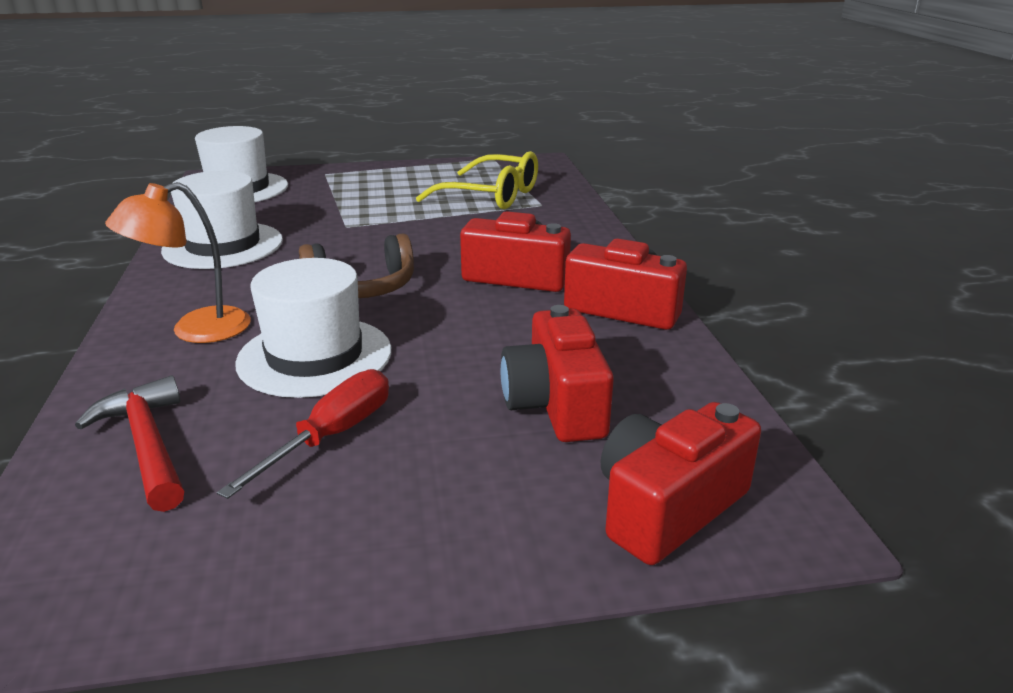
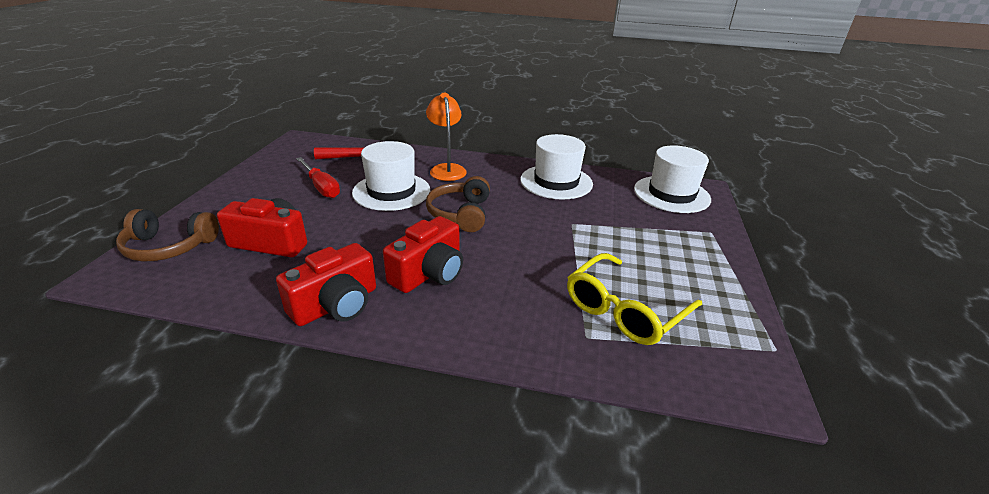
camera: 110 degrees right, 5 degrees up
red camera [601,402,761,565] -> brown headphones [116,209,219,261]

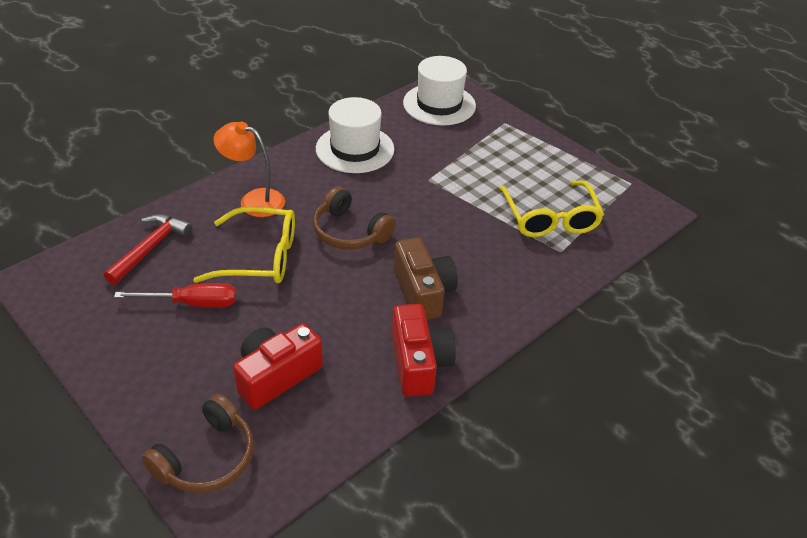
camera: 55 degrees left, 10 degrees up
white hat [352,141,430,211] -> yellow glasses [193,206,295,283]
red camera [383,216,463,293] -> brown camera [394,238,458,320]

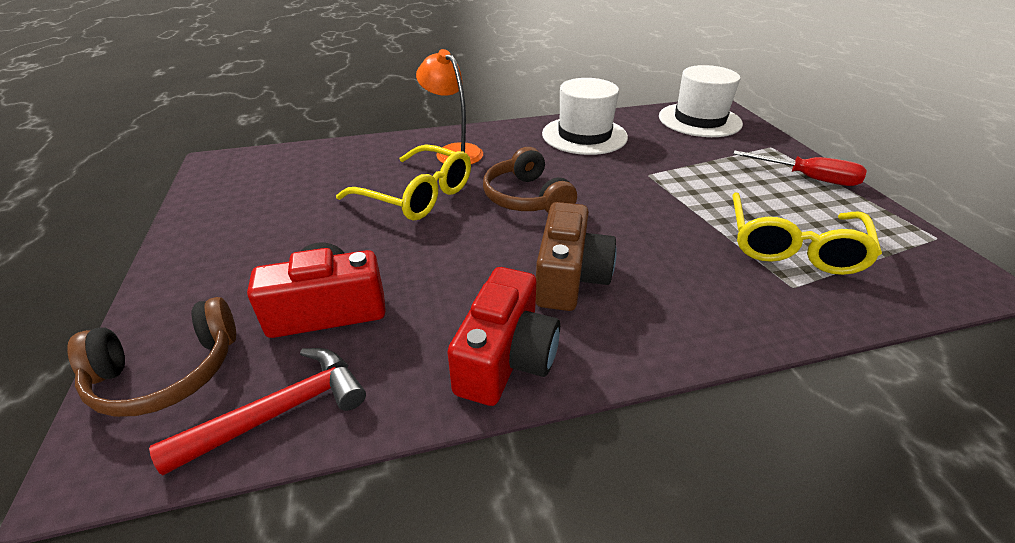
camera: 30 degrees right, 5 degrees down
red hammer [103,214,193,285] -> red hammer moved to [149,348,366,475]
red screwdriver [114,283,236,308] -> red screwdriver moved to [733,151,867,186]

